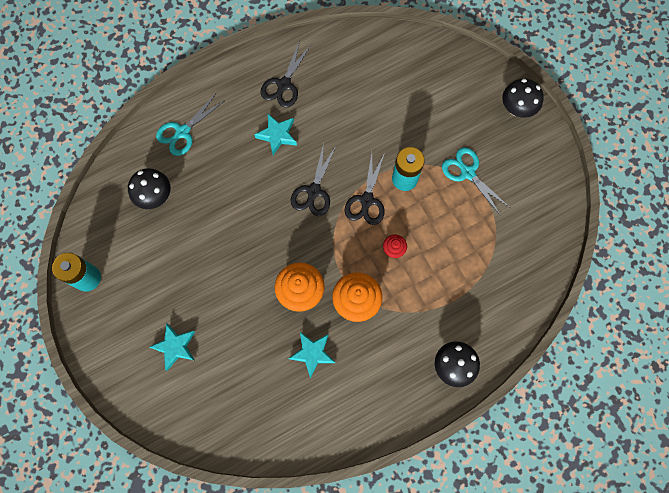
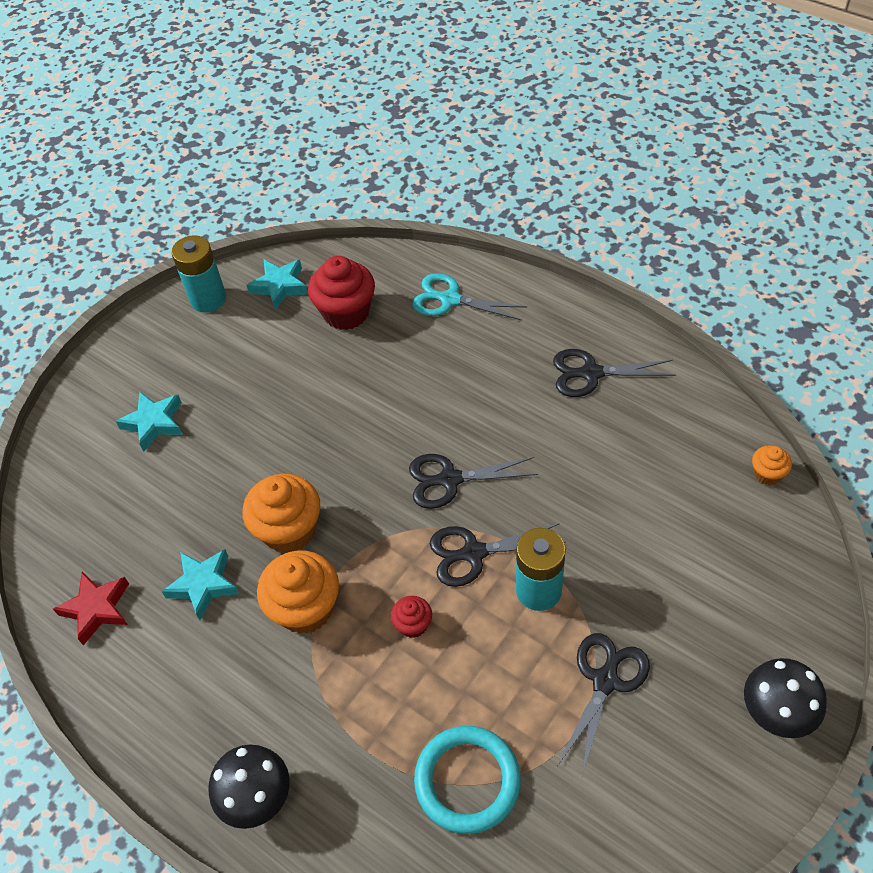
camera: 70 degrees right, 20 degrees down
black mushroom [128,168,170,209] -> red cupcake [308,256,375,330]
turquoise star [254,114,297,155] -> turquoise star moved to [246,259,308,310]
turquoise scissors [442,147,509,216] -> black scissors [558,633,650,776]
none -> red star [53,572,129,645]
none -> turquoise ring [414,726,521,834]
none -> orange cupcake [752,445,792,485]

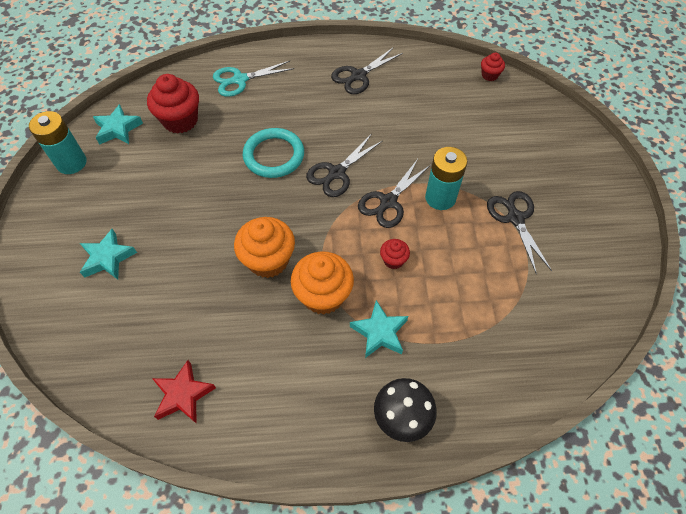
camera: 45 degrees left, 5 degrees up
turquoise star [162,549,239,620] -> turquoise star moved to [350,300,408,358]
turquoise ring [414,726,521,834] -> turquoise ring moved to [243,128,304,178]
black mushroom [744,658,827,738] -> none
orange cupcake [752,445,792,485] -> red cupcake [481,52,505,81]

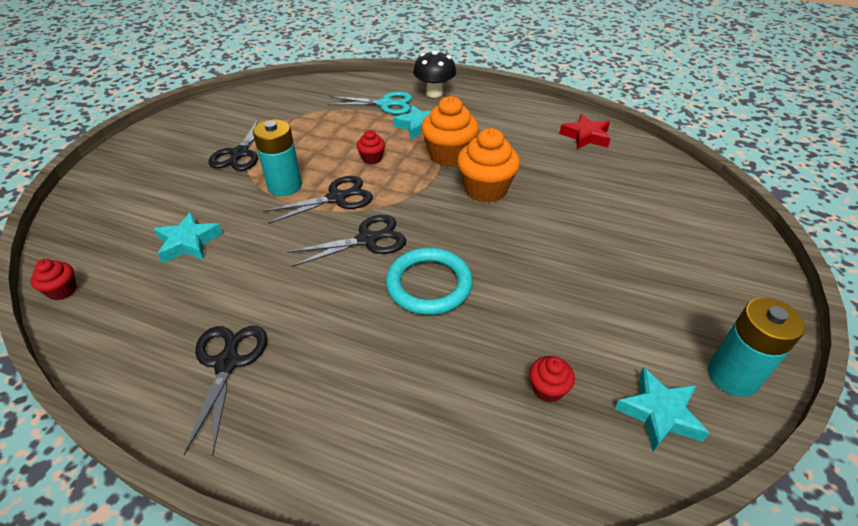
camera: 155 degrees left, 15 degrees down
turquoise star [80,229,137,280] -> turquoise star moved to [154,212,223,263]
red cupcake [147,74,199,134] -> red cupcake [530,356,575,403], size x0.50
turquoise scissors [213,61,294,97] -> turquoise scissors moved to [327,91,412,114]
black scissors [331,47,403,94] -> black scissors turned 75 degrees counterclockwise [184,326,267,455]

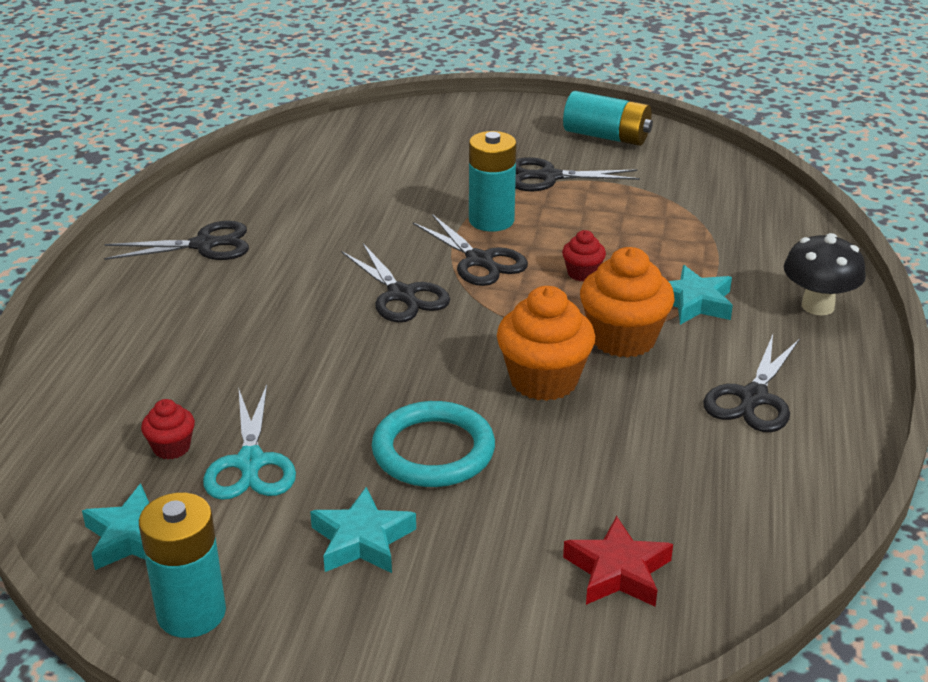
camera: 80 degrees right, 10 degrees down
red cupcake [30,259,77,300] -> none
turquoise star [154,212,223,263] -> turquoise star moved to [310,487,416,573]
turquoise scissors [327,91,412,114] -> turquoise scissors moved to [203,385,296,500]
turquoise ring [386,248,473,315] -> turquoise ring moved to [372,401,495,487]
red star [559,114,611,149] -> red star moved to [563,516,673,607]
none -> turquoise battery [563,91,653,146]
none -> black scissors [703,335,800,432]

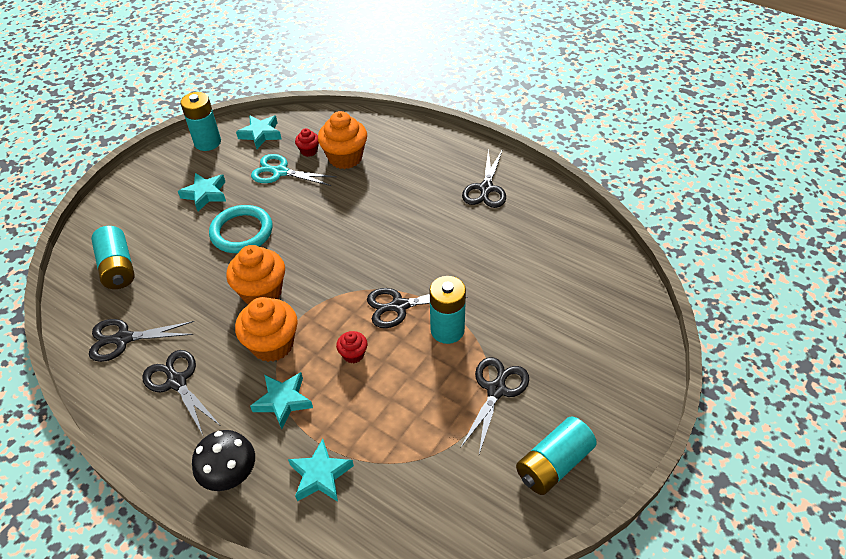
camera: 115 degrees right, 15 degrees up
black scissors [341,243,450,322] -> black scissors moved to [89,319,194,362]
red star [563,516,673,607] -> turquoise battery [91,226,135,289]
none -> turquoise star [288,439,354,502]
none -> orange cupcake [318,111,367,169]

